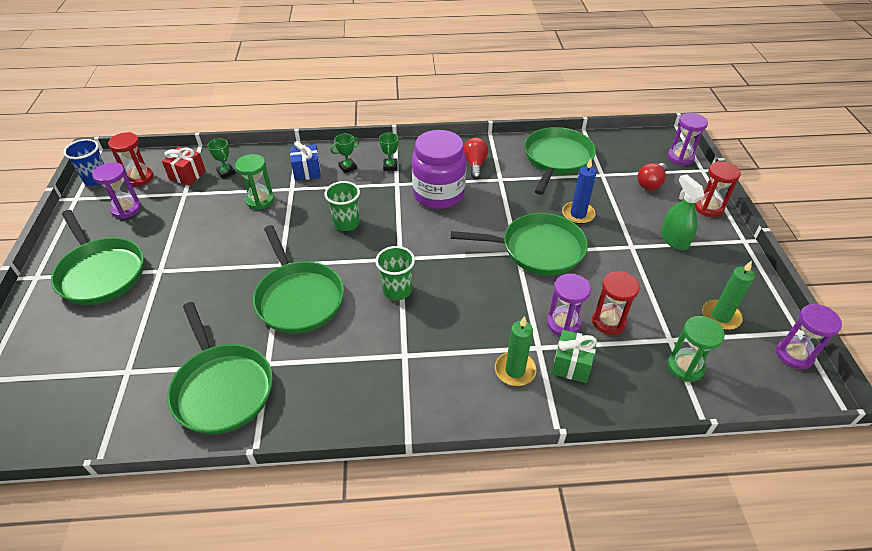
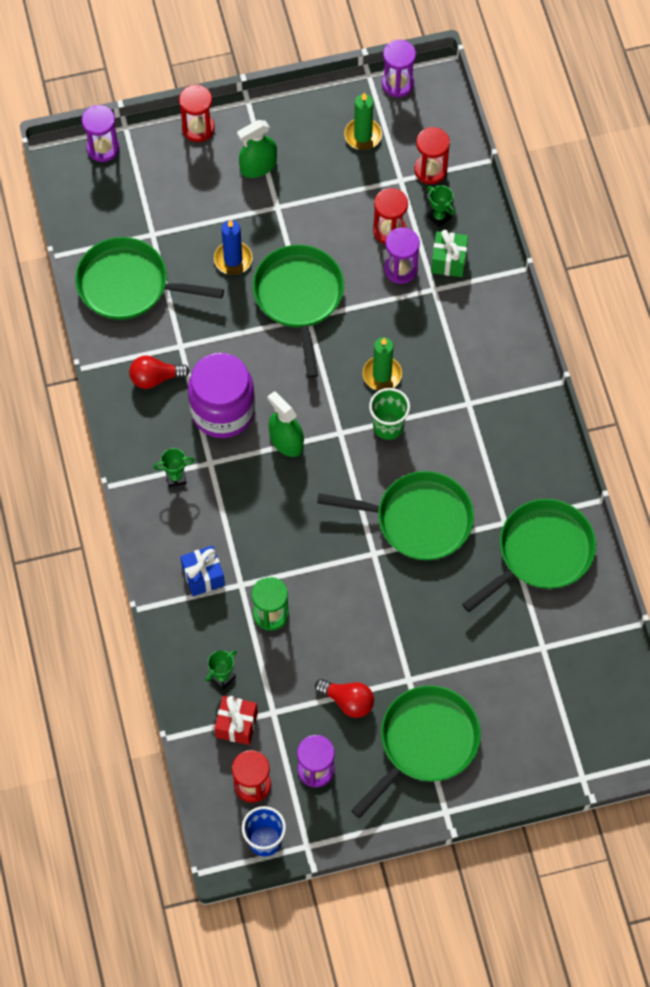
camera: 100 degrees left, 20 degrees up
green pan [253,225,344,334] -> green pan turned 45 degrees clockwise [317,471,474,560]
green cup [324,181,360,231] -> none
green trophy [330,134,360,173] -> green trophy moved to [427,185,455,228]
green candle [495,316,537,386] -> green candle moved to [363,337,402,391]
red light bulb [638,163,667,190] -> red light bulb moved to [315,679,374,718]
green hourglass [667,316,725,382] -> red hourglass [414,127,450,184]
none -> green spray bottle [267,391,304,457]

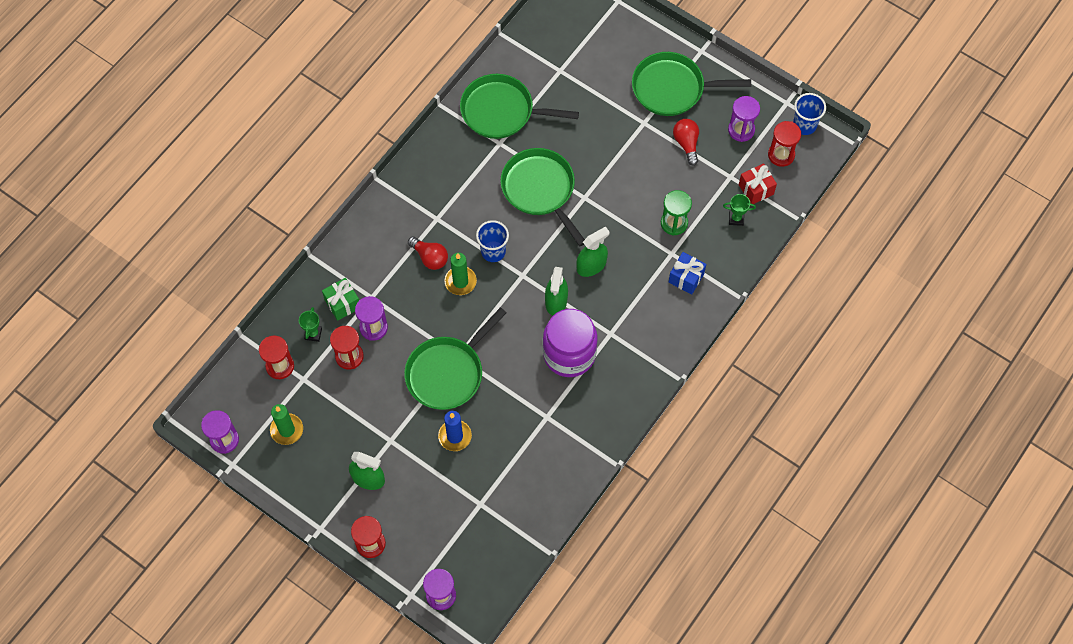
camera: 130 degrees left, 0 degrees up
green pan [75,237,224,320] -> none
red light bulb [129,356,190,389] -> red light bulb moved to [408,236,448,270]
green trophy [153,448,195,487] -> none
green cup [369,388,410,440] -> blue cup [476,220,509,262]
none -> green spray bottle [576,226,609,277]

